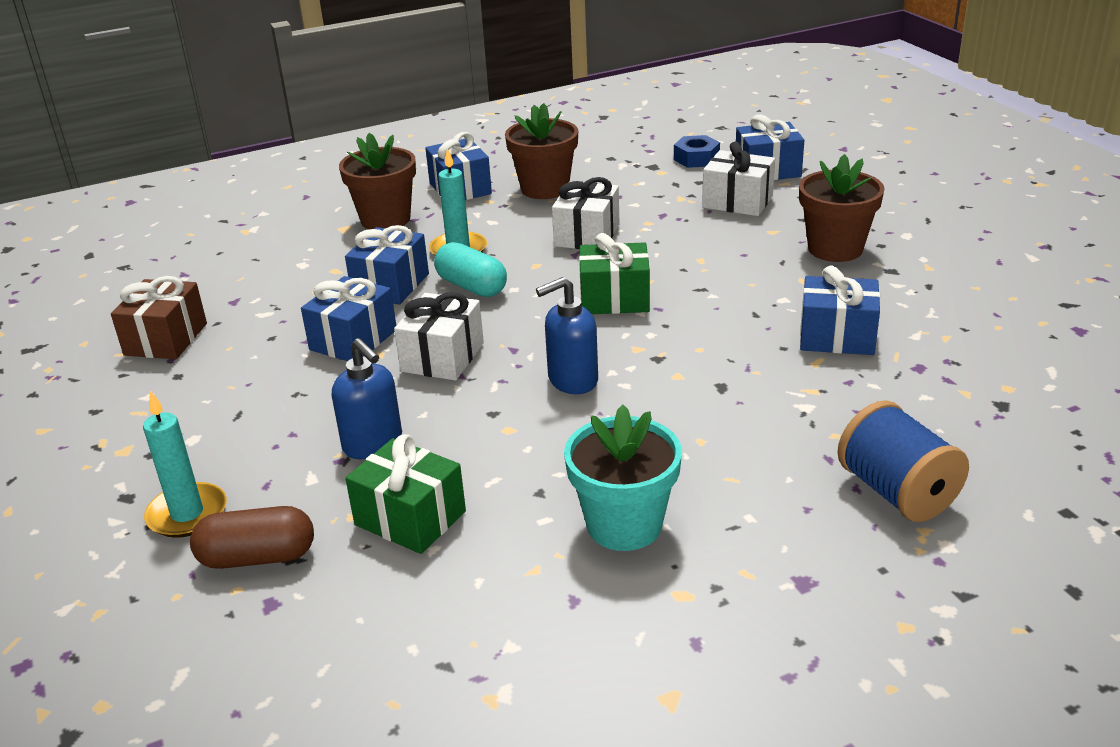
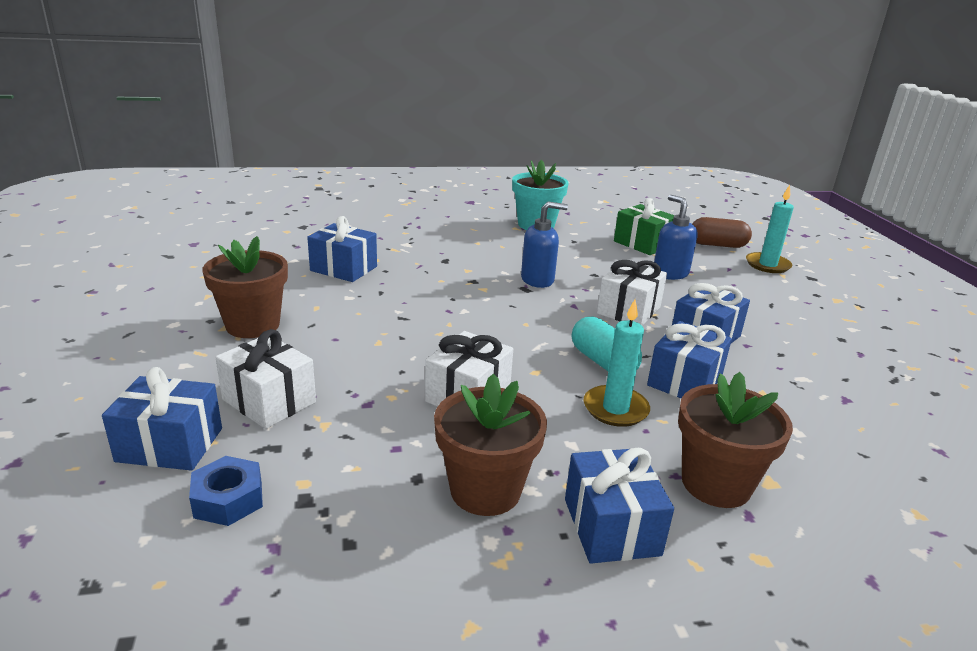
camera: 170 degrees left, 5 degrees down
brown gift [111,276,207,359] -> none
green gift [579,233,650,314] -> none
blue spool [838,400,969,522] -> none

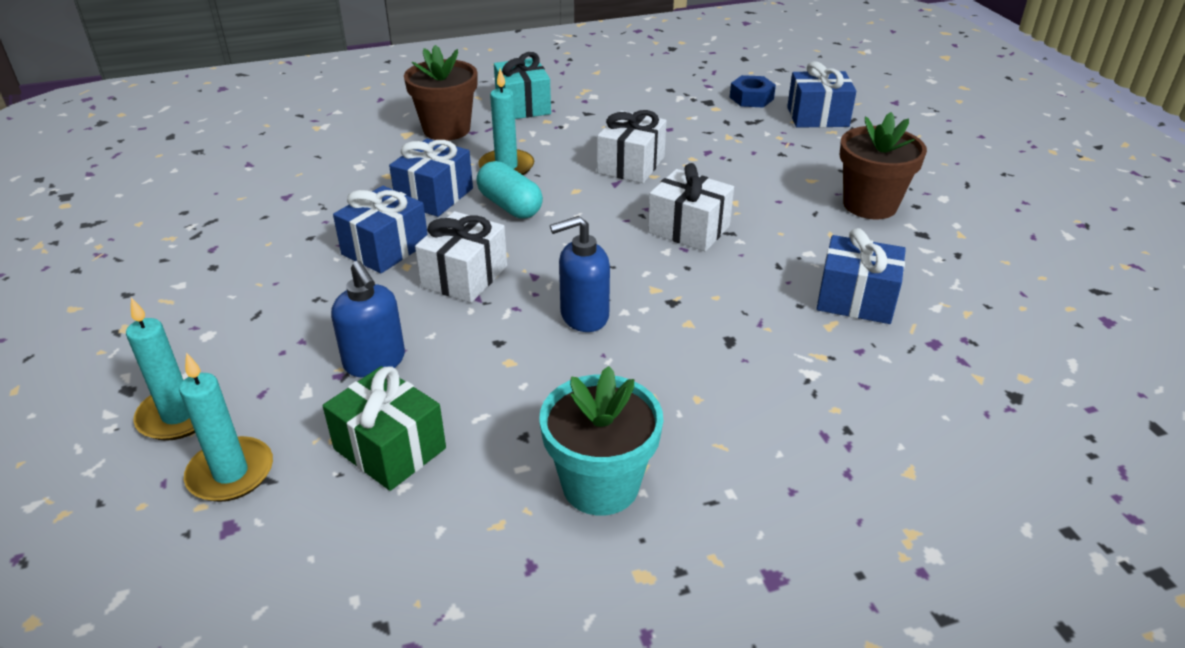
camera: 175 degrees right, 10 degrees up
white gift [215,329,316,429] -> white gift moved to [648,163,734,252]
brown flower pot [434,373,547,516] -> none
blue gift [565,448,674,564] -> turquoise gift [494,52,551,119]
brown capsule [692,217,752,248] -> turquoise candle [179,353,273,502]

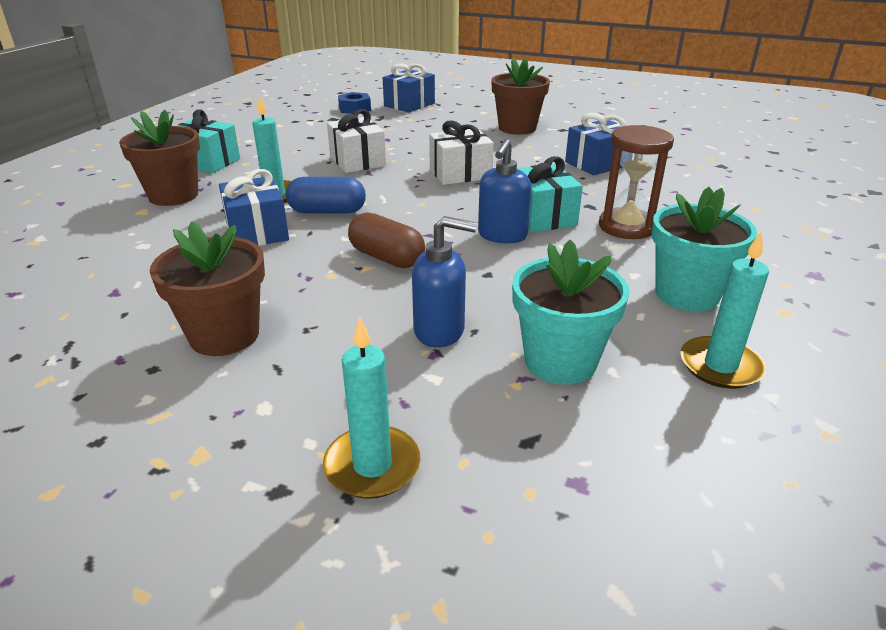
camera: 50 degrees left, 5 degrees down
turquoise candle [179,353,273,502] -> turquoise candle moved to [680,231,769,389]
green gift [323,366,446,491] -> turquoise flower pot [512,240,630,385]
blue gift [333,186,428,273] -> none
white gift [415,211,507,303] -> brown capsule [348,212,425,268]
turquoise capsule [477,161,543,219] -> blue capsule [286,177,366,214]
none -> brown flower pot [150,221,265,356]
none -> turquoise gift [517,156,583,232]
none -> brown hourglass [599,125,674,239]

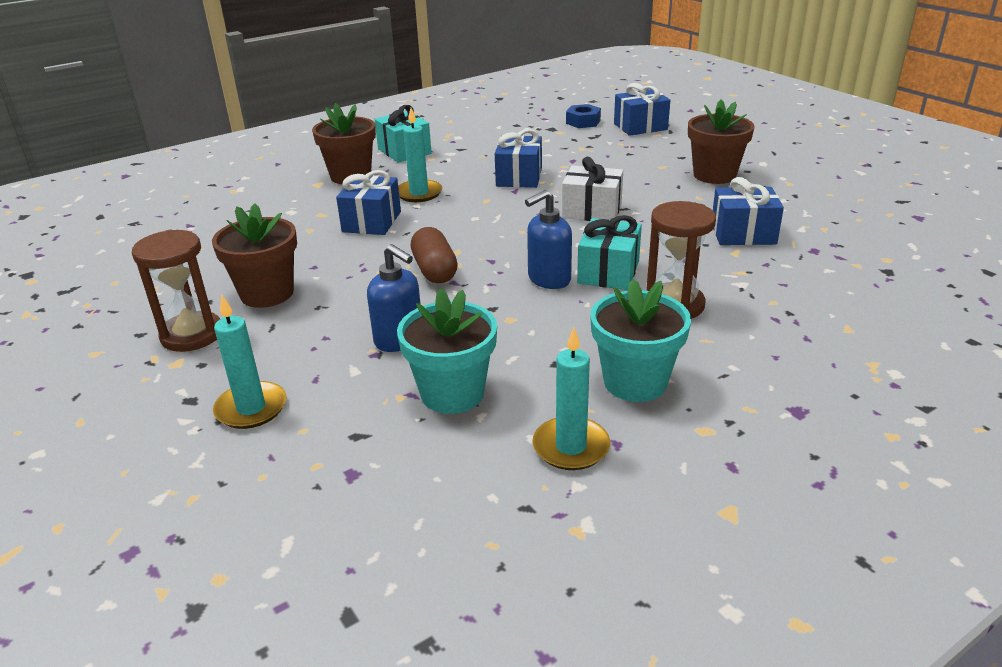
camera: 35 degrees right, 0 degrees up
blue capsule [286,177,366,214] -> none
white gift [327,109,386,173] -> blue gift [495,129,542,188]
none -> brown hourglass [132,230,220,352]

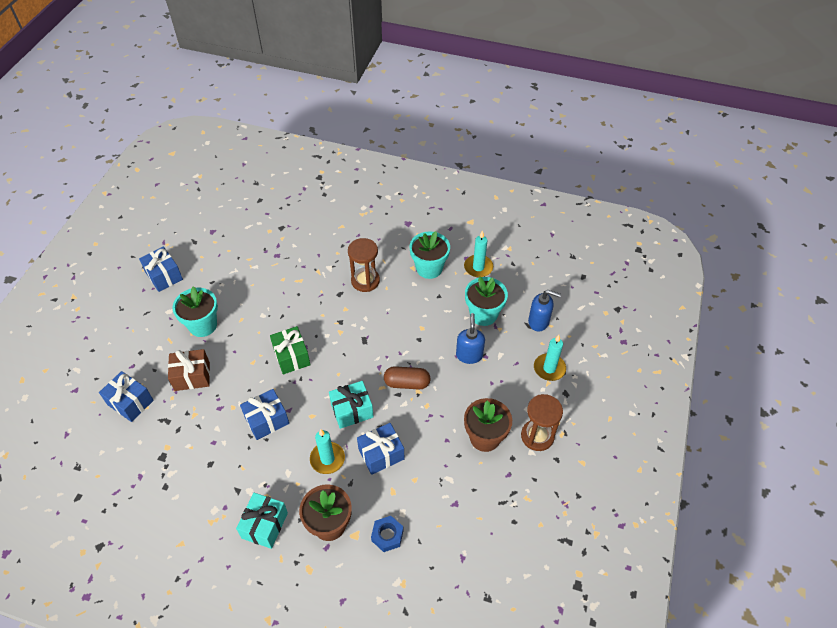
camera: 130 degrees left, 20 degrees up
brown capsule [411,227,458,283] -> brown capsule turned 60 degrees clockwise [384,366,431,390]
blue soap dispenser [525,190,572,289] -> blue soap dispenser moved to [528,290,561,332]
white gift [562,157,623,221] -> green gift [270,326,310,374]
blue nut [566,104,601,128] -> blue nut moved to [371,516,404,552]
turquoise gift [577,215,642,290] -> turquoise gift moved to [329,381,374,429]
brown flower pot [688,100,755,184] -> turquoise flower pot [172,286,218,337]
blue gift [713,177,784,245] -> blue gift moved to [139,247,183,292]
none -> brown gift [168,349,210,391]

